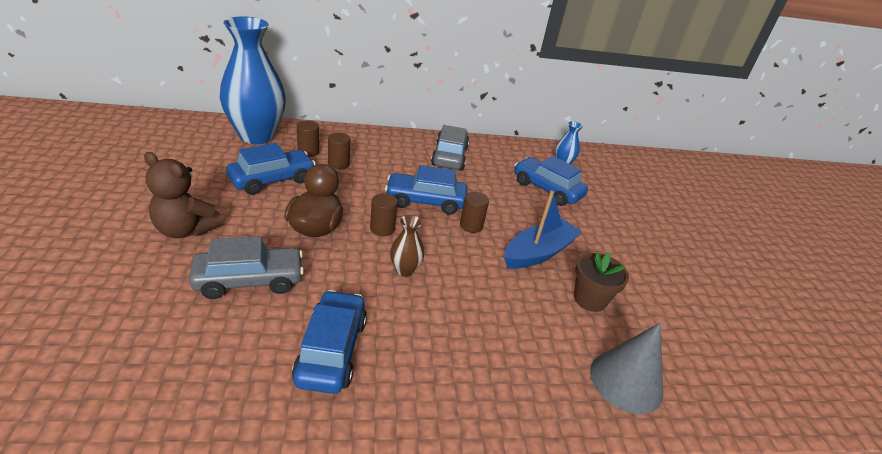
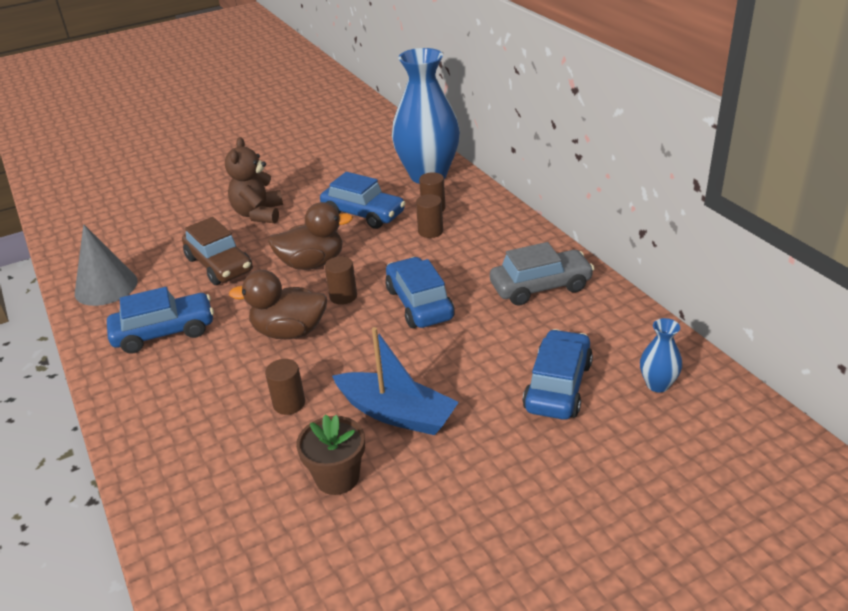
camera: 75 degrees right, 0 degrees up
grey car [189,237,304,299] -> brown car [182,217,253,285]
brown vase [390,215,424,277] -> brown duck [229,270,327,339]
brown cylinder [460,192,489,233] -> brown cylinder moved to [265,359,305,415]
grey cone [590,323,663,414] -> grey cone moved to [75,225,138,306]

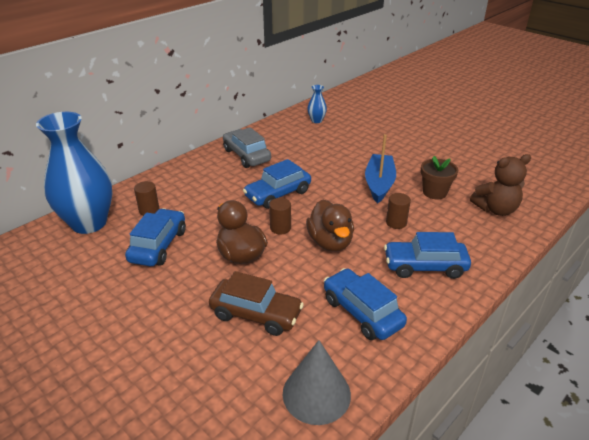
camera: 110 degrees left, 0 degrees up
brown car [182,217,253,285] -> brown car turned 75 degrees clockwise [209,271,304,336]
brown teddy bear [225,137,283,224] -> brown teddy bear moved to [470,154,531,216]
brown cylinder [416,194,443,238] -> none
blue car [523,329,593,420] -> blue car moved to [384,232,471,279]

